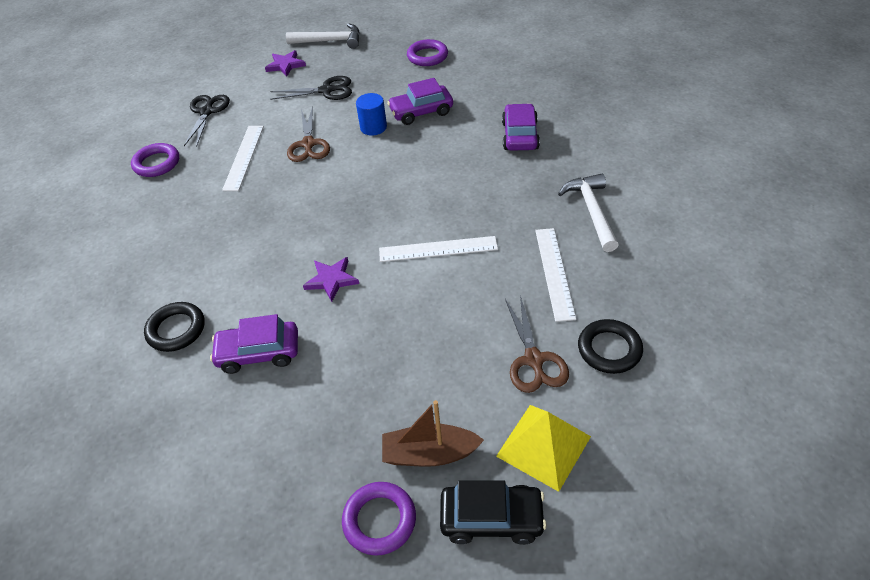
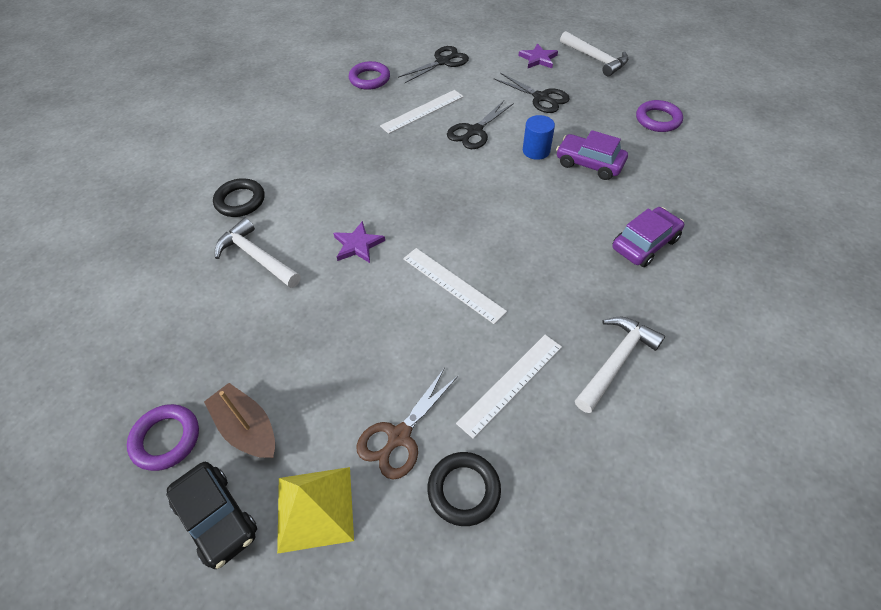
camera: 45 degrees right, 5 degrees up
purple car [210,314,298,374] -> white hammer [215,218,301,288]
brown scissors [287,106,330,162] -> black scissors [447,101,514,149]

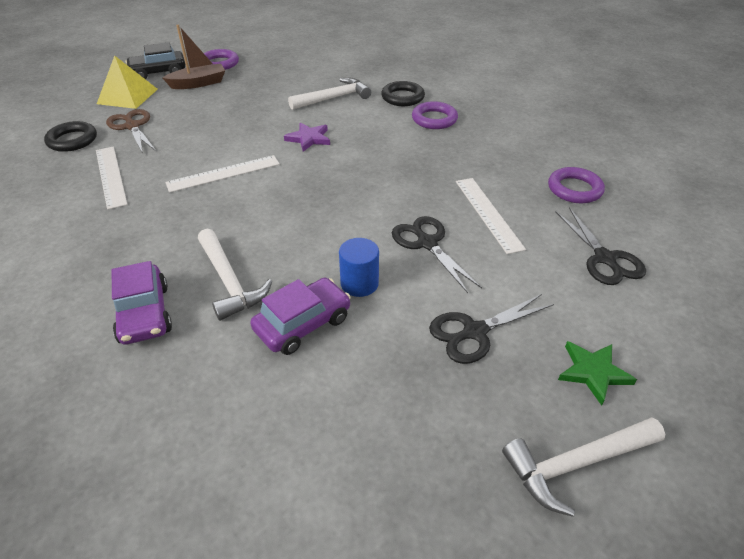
camera: 110 degrees right, 10 degrees down
purple star [519,43,558,68] -> green star [558,341,637,406]
white hammer [575,317,665,413] -> white hammer moved to [198,229,272,321]
purple ring [636,100,683,132] -> purple ring moved to [412,101,458,129]

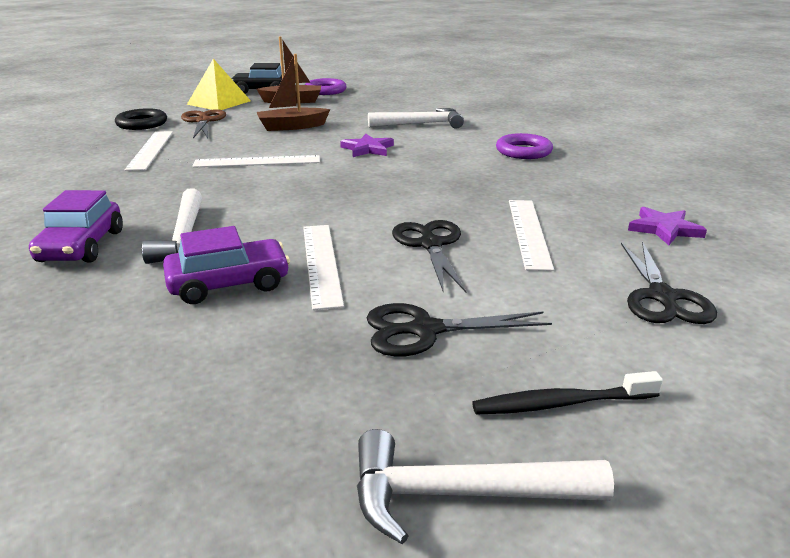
camera: 20 degrees right, 15 degrees down
blue cylinder [339,238,379,297] -> white ruler [303,225,344,310]
black ring [381,81,425,106] -> none
purple ring [548,167,605,203] -> purple star [628,207,707,245]
green star [558,341,637,406] -> black toothbrush [472,371,663,414]
none -> brown boat [257,54,330,131]

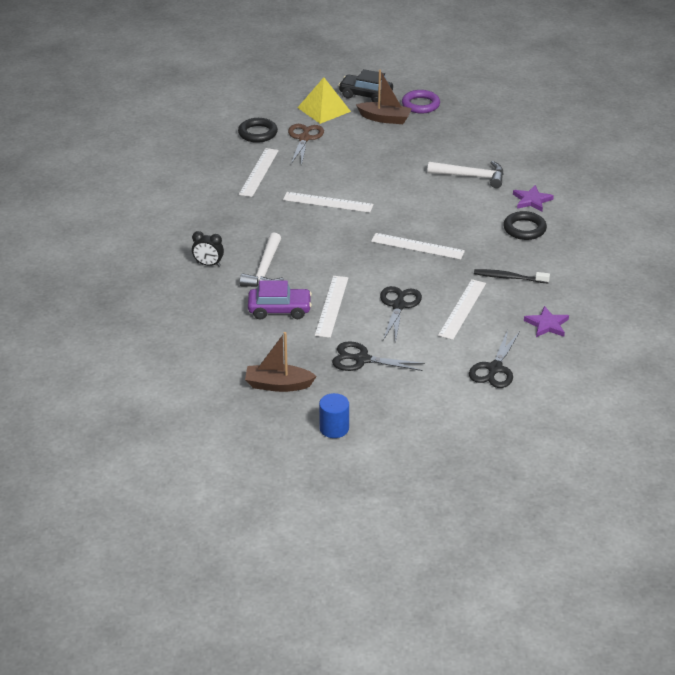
camera: 20 degrees right, 10 degrees up
purple car [29,190,123,263] -> black clock [192,231,224,267]
brown boat [257,54,330,131] -> brown boat moved to [245,332,317,392]
purple star [340,134,394,157] -> purple star moved to [513,185,554,212]
white hammer [357,429,614,544] -> blue cylinder [319,393,349,438]
black toothbrush [472,371,663,414] -> black toothbrush moved to [474,269,550,283]
purple ring [496,133,553,159] -> black ring [503,211,547,240]
none -> white ruler [371,233,465,260]

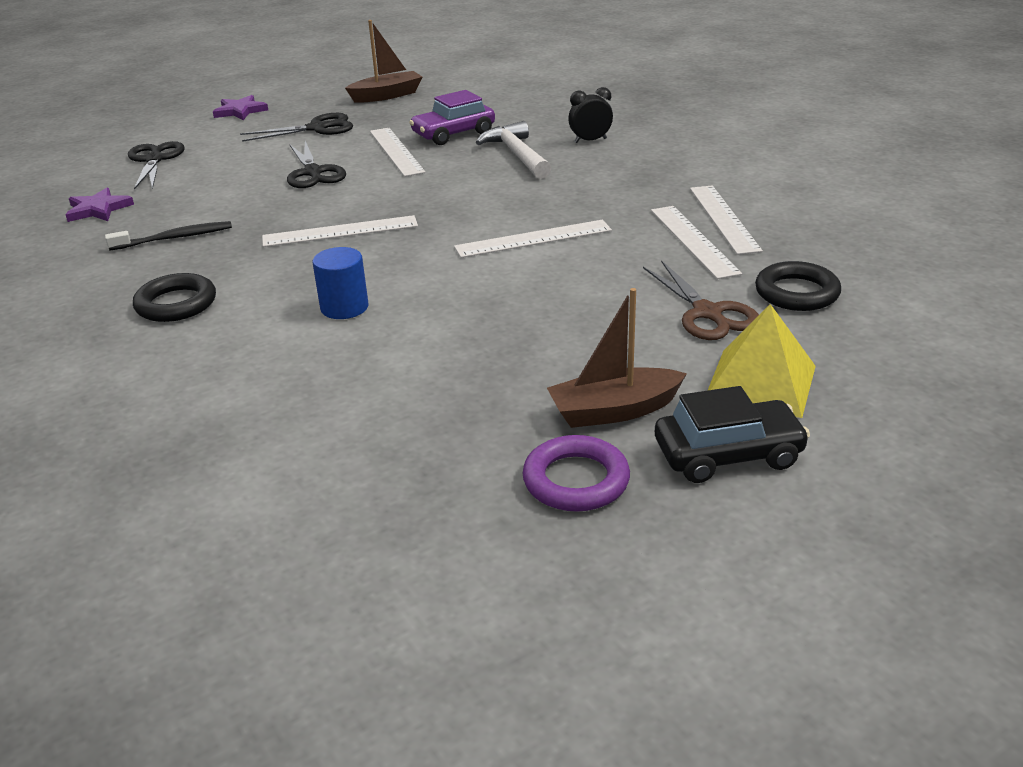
camera: 150 degrees right, 5 degrees down
blue cylinder [319,393,349,438] -> blue cylinder moved to [312,247,368,319]
white hammer [427,161,504,188] -> none
white ruler [438,279,486,340] -> white ruler moved to [690,186,763,255]
purple star [513,185,554,212] -> purple star moved to [213,95,268,120]

